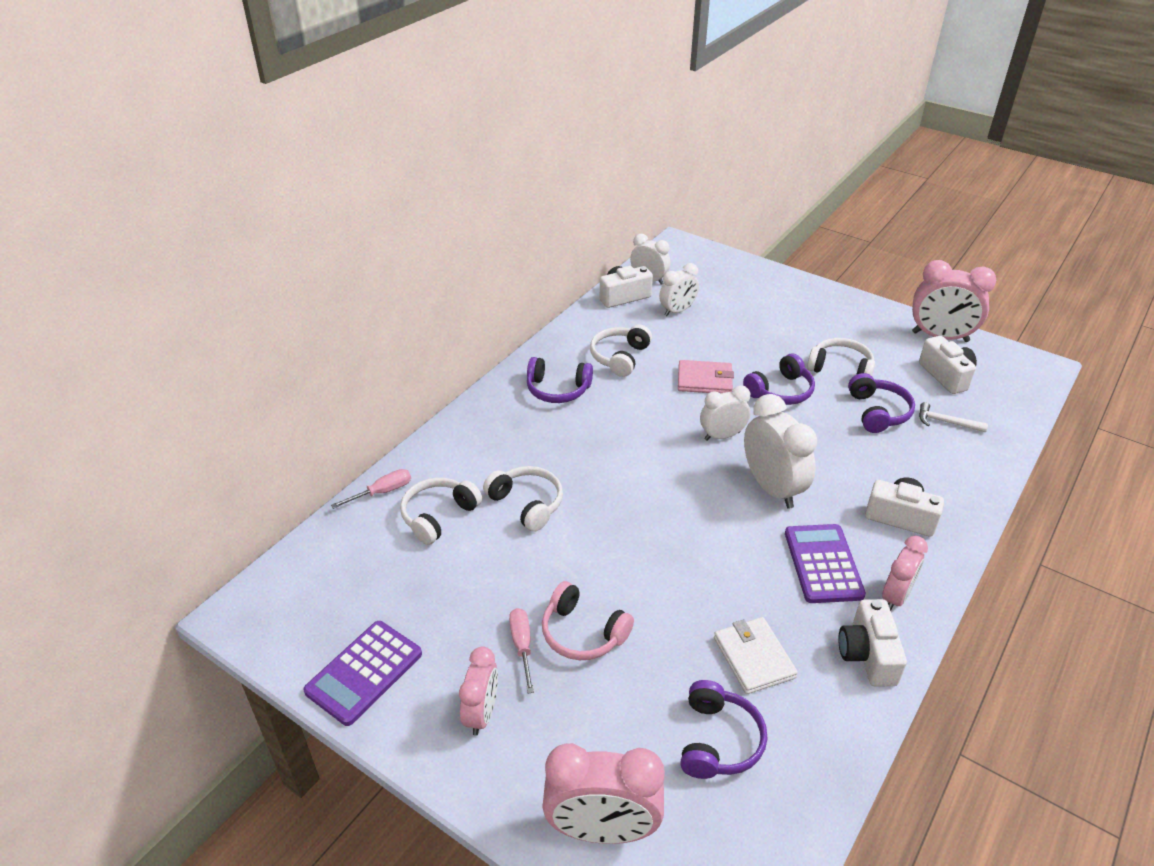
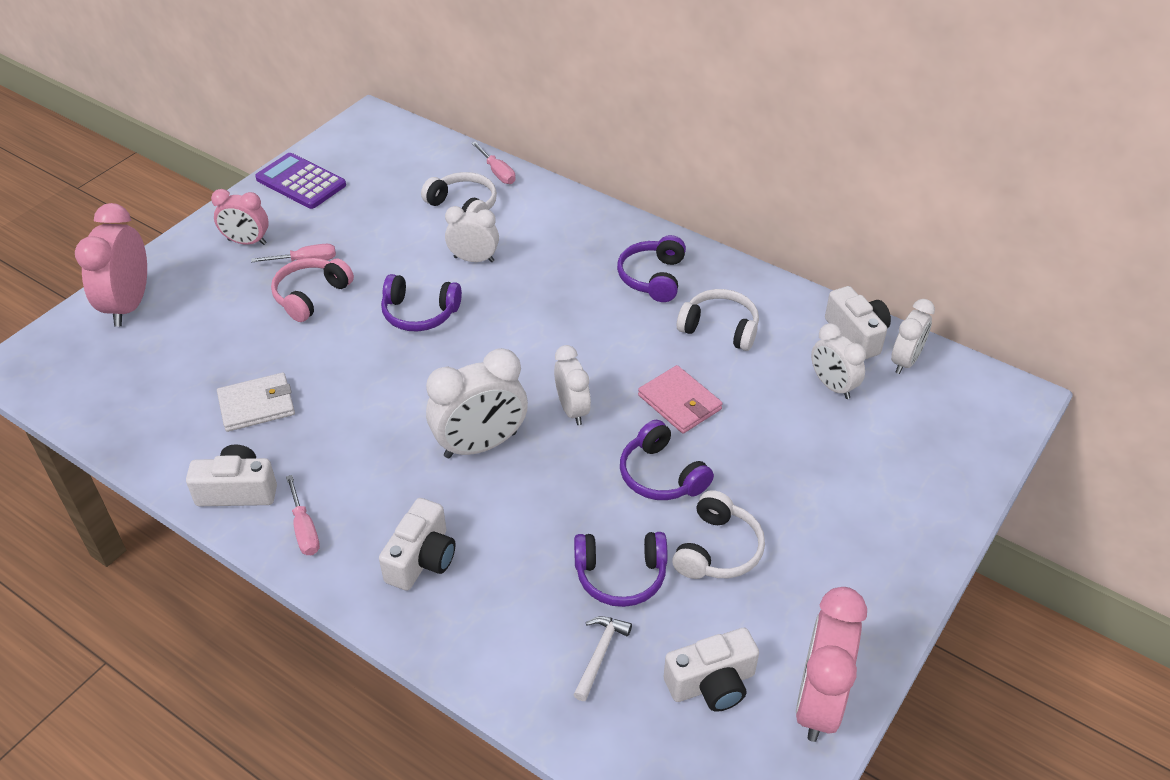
camera: 90 degrees right, 5 degrees up
white headphones [483,466,563,532] -> white clock [445,206,499,262]
pink wallet [678,360,734,394] -> pink wallet turned 45 degrees counterclockwise [638,365,723,434]
purple headphones [680,680,767,779] -> purple headphones moved to [381,274,462,332]
purple calculator [785,524,866,603] -> none
pink clock [882,536,928,611] -> pink screwdriver [286,475,320,555]

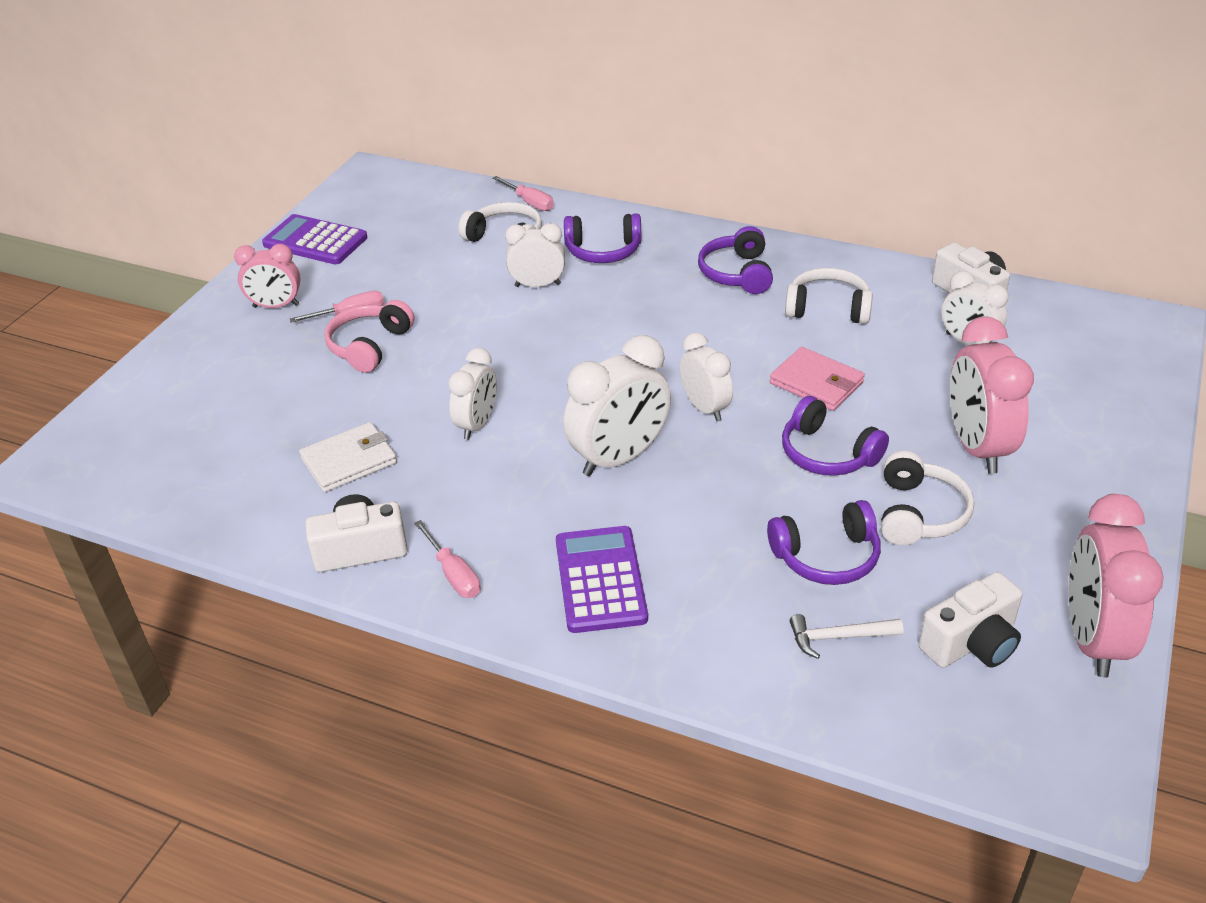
camera: 10 degrees left, 5 degrees down
pink clock [75,203,147,327] -> pink clock moved to [950,316,1034,474]
white camera [379,498,456,591] -> purple calculator [556,526,648,633]
purple headphones [381,274,462,332] -> purple headphones moved to [564,213,642,263]
white hammer [573,616,632,701] -> white hammer turned 105 degrees counterclockwise [790,614,904,659]
white clock [891,299,935,374] -> white clock moved to [448,348,497,440]

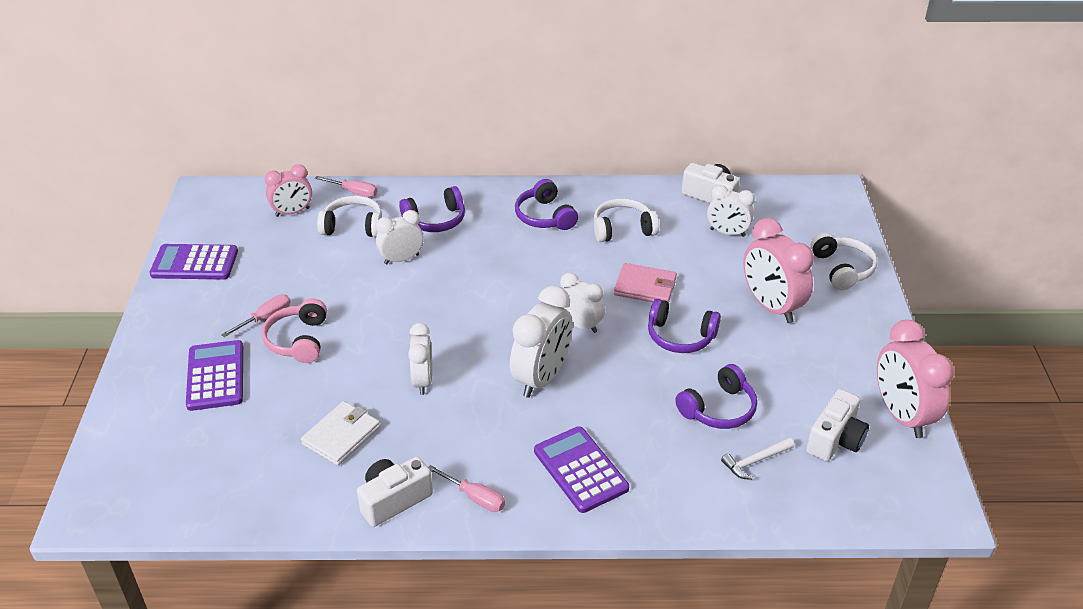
camera: 25 degrees left, 0 degrees up
pink clock [234,244,301,308] -> pink clock moved to [265,164,312,217]
white headphones [881,451,974,545] -> white headphones moved to [810,232,877,290]
none -> purple calculator [186,340,243,411]

